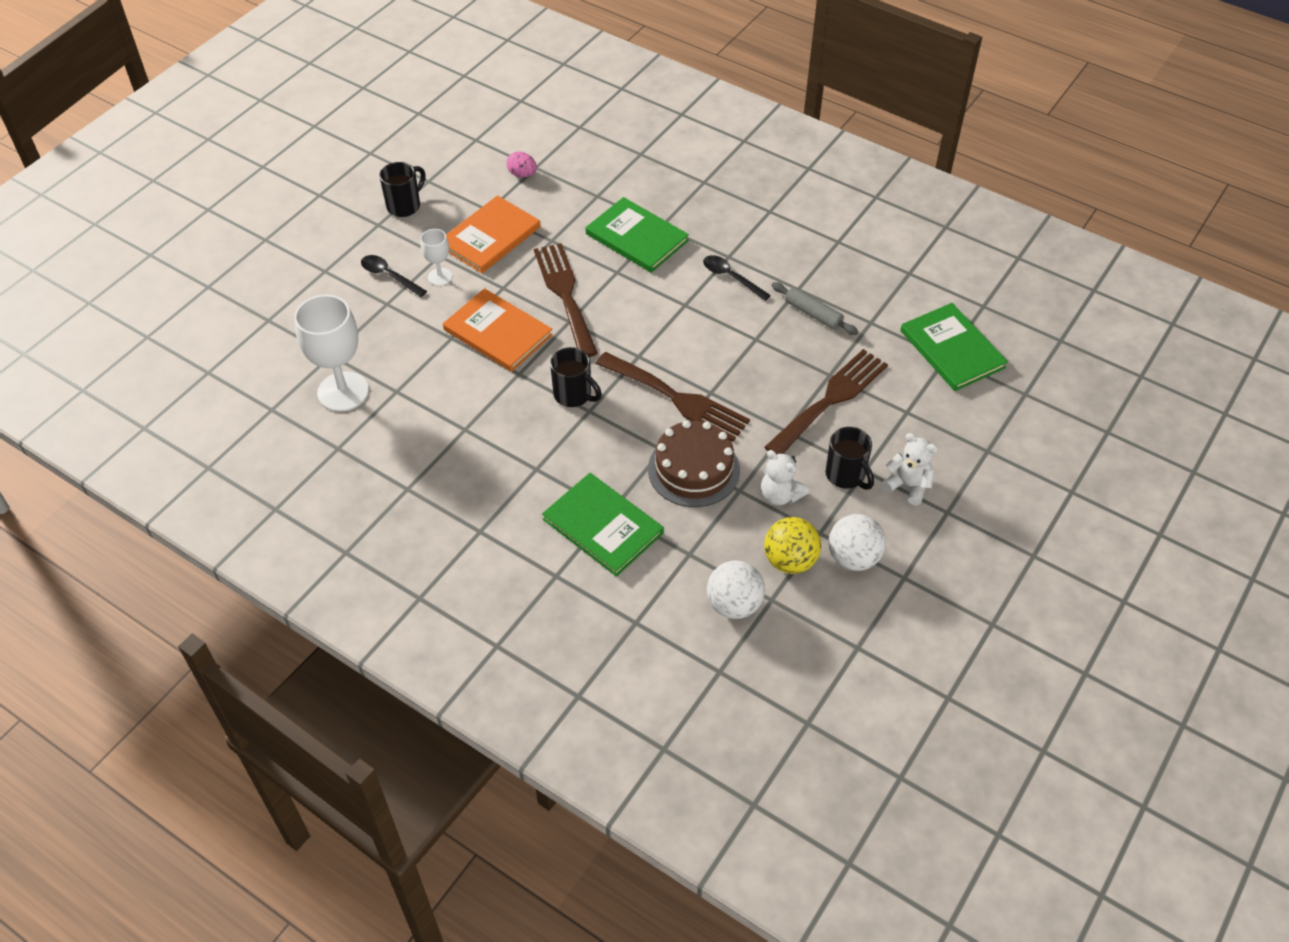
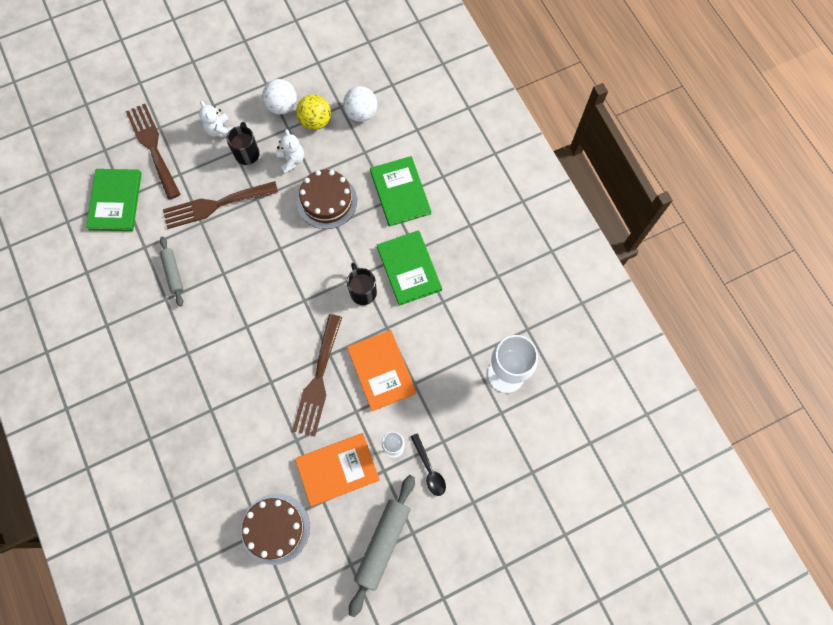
camera: 150 degrees left, 20 degrees up
black mug [379,162,426,217] -> grey rolling pin [349,475,415,617]
pink egg [506,151,537,178] -> brown cake [241,493,310,565]
green book [585,197,689,273] -> green book moved to [377,230,442,306]
brown fork [596,352,750,442] -> brown fork moved to [126,104,181,200]
black spoon [703,255,771,301] -> none

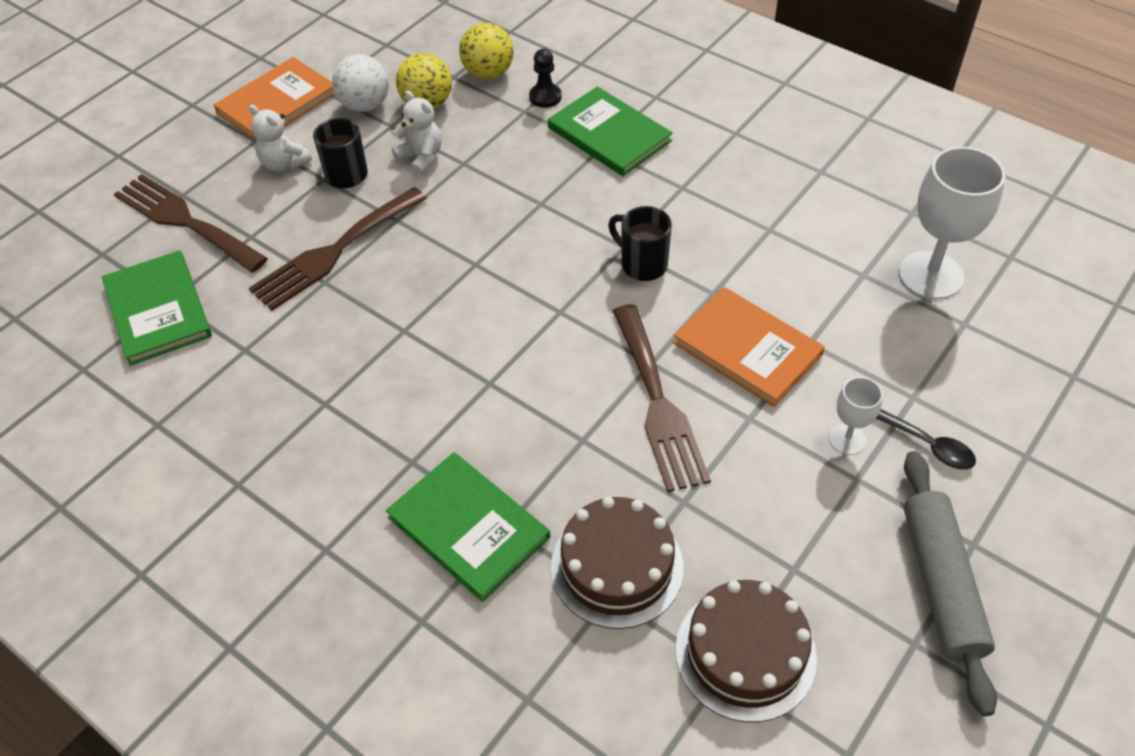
camera: 25 degrees left, 20 degrees down
grey rolling pin [160,237,183,307] -> none
orange book [295,433,380,506] -> orange book moved to [214,57,335,141]
brown cake [297,170,357,229] -> brown cake moved to [551,497,684,629]
white ball [343,86,377,122] -> yellow ball [459,23,514,79]
green book [377,230,442,306] -> green book moved to [386,452,550,602]
none -> black pawn [529,49,562,108]

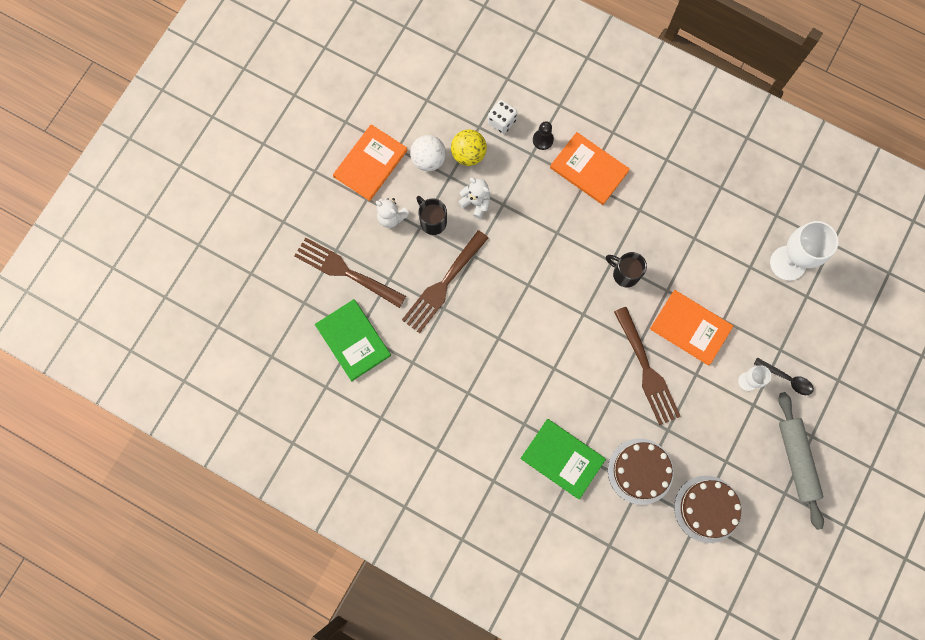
camera: 10 degrees left, 25 degrees up
yellow ball [459,23,514,79] -> white dice [488,100,517,134]
green book [548,86,673,176] -> orange book [550,132,630,205]

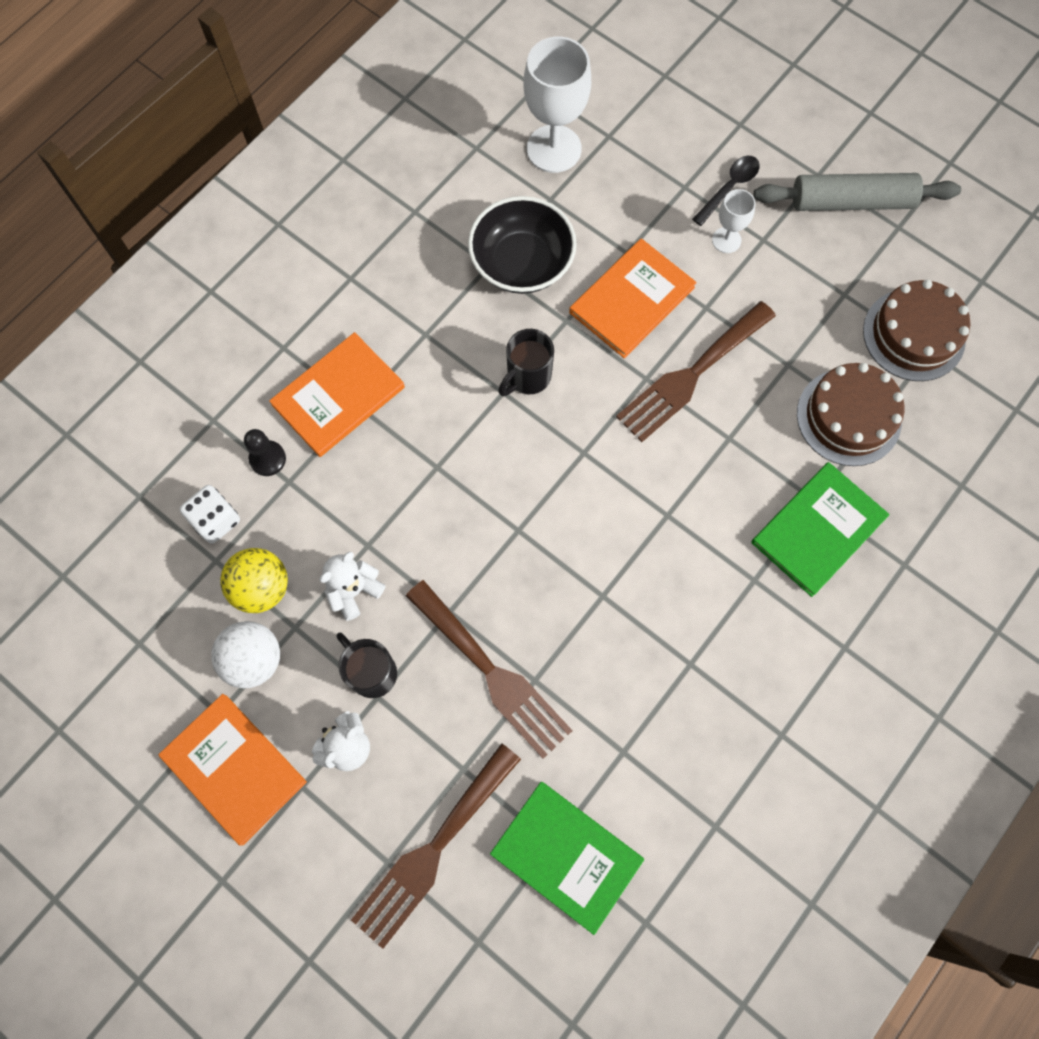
camera: 80 degrees left, 5 degrees down
green book [315,299,391,381] -> green book turned 60 degrees clockwise [490,782,644,935]
black mug [416,196,447,235] -> black mug turned 75 degrees clockwise [336,633,397,698]
brown fork [614,307,681,425] -> brown fork turned 150 degrees clockwise [616,301,776,442]
none -> black bowl [468,196,577,294]

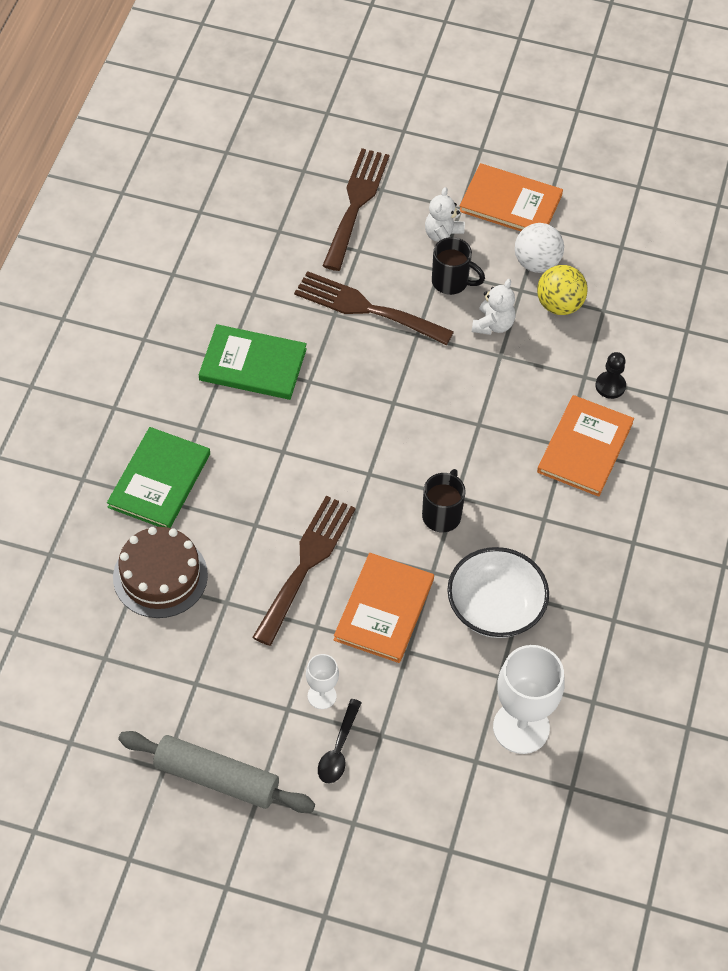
camera: 155 degrees right, 15 degrees down
white dice [180,485,240,543] -> none
black bowl [468,196,577,294] -> white bowl [447,547,549,638]
green book [490,782,644,935] -> green book moved to [199,324,307,400]
grey rolling pin [754,173,961,211] -> grey rolling pin turned 45 degrees clockwise [119,731,315,813]
brown cake [863,280,970,381] -> none

